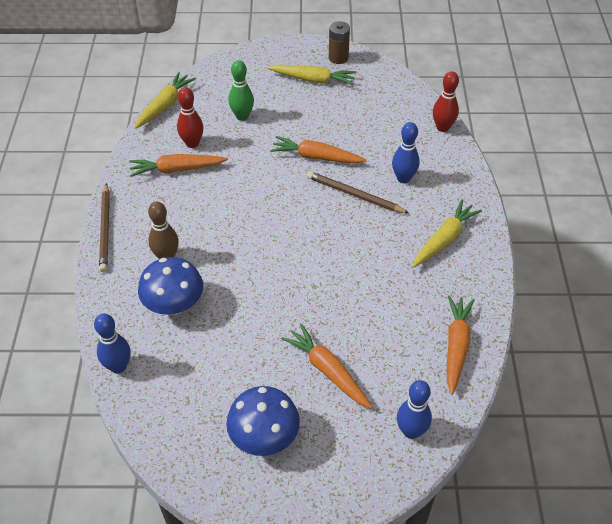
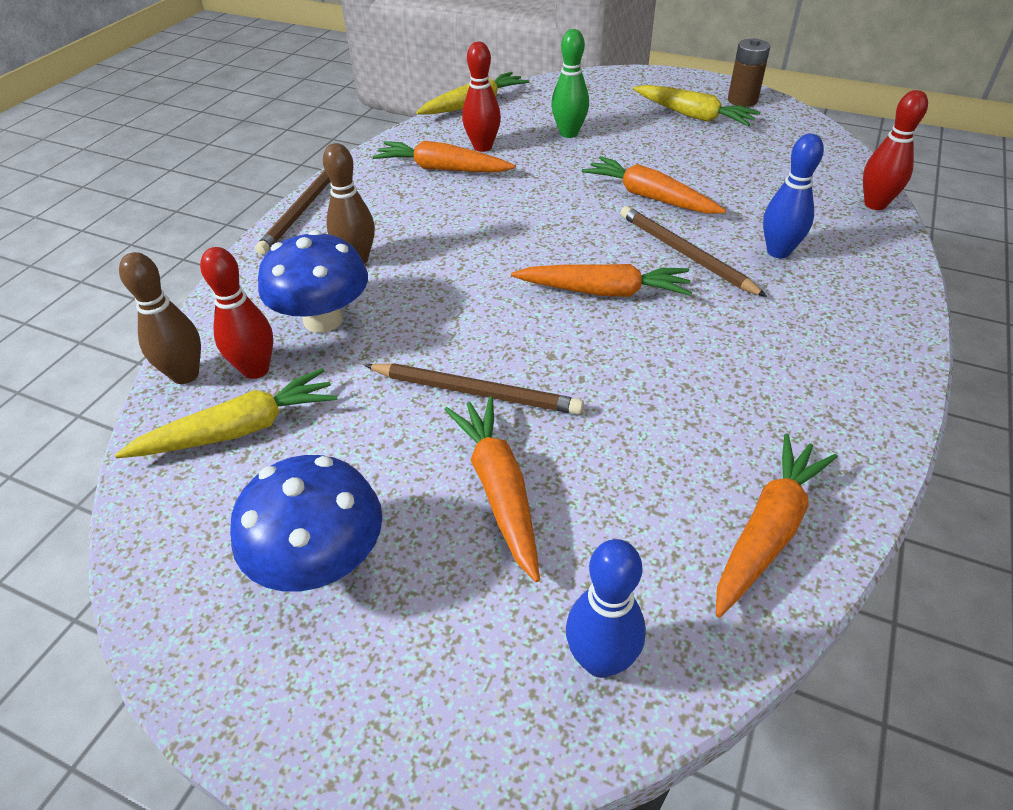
camera: 25 degrees right, 5 degrees down
blue bowling pin [94,314,131,374] -> brown bowling pin [119,252,201,384]
yellow carrot [412,199,482,268] -> yellow carrot moved to [115,368,337,458]
none -> red bowling pin [200,247,273,379]
none -> brown pencil [364,363,584,414]
none -> orange carrot [511,264,692,297]

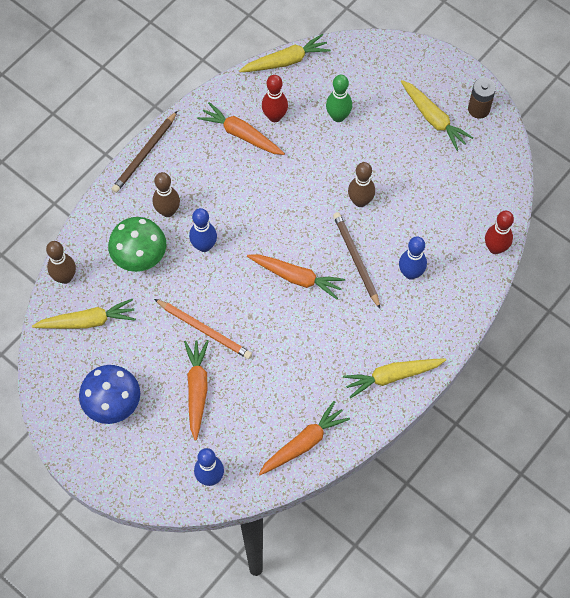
camera: 15 degrees right, 20 degrees up
red bowling pin [200,247,273,379] -> none
blue mushroom [258,230,368,333] -> green mushroom [108,217,166,272]
brown pencil [364,363,584,414] -> orange pencil [154,299,252,359]
orange carrot [582,156,726,214] -> brown bowling pin [348,162,375,207]
none -> blue bowling pin [189,208,217,252]
none -> yellow carrot [343,358,446,398]

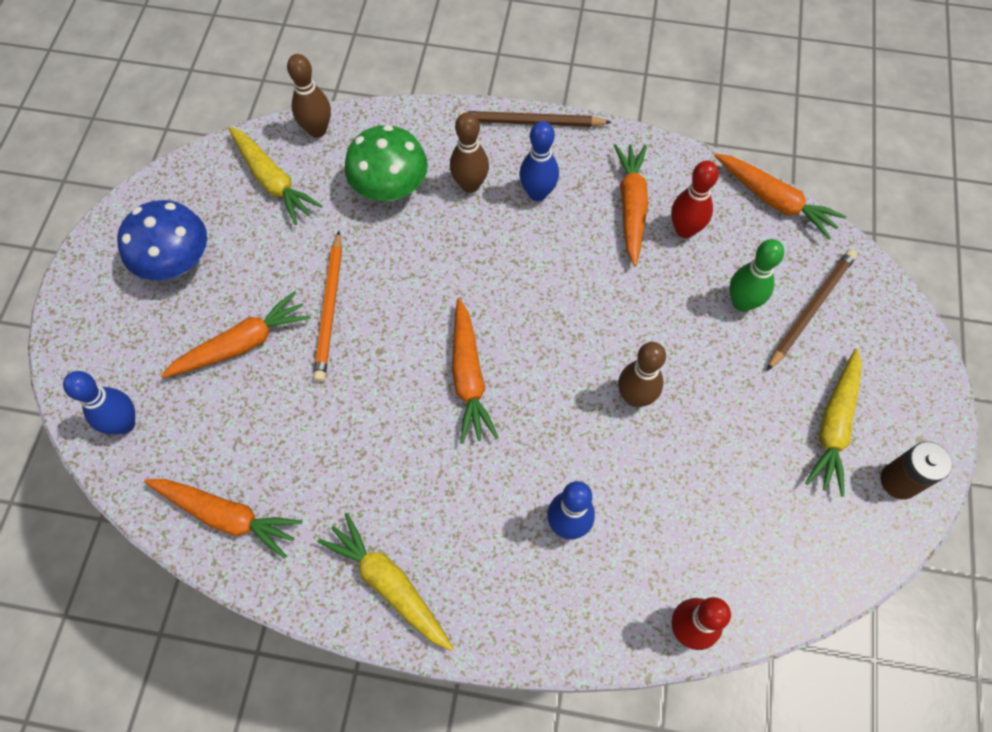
camera: 60 degrees right, 0 degrees up
blue bowling pin [189,208,217,252] -> blue bowling pin moved to [519,121,559,201]
yellow carrot [239,34,331,72] -> orange carrot [714,153,846,239]
brown pencil [333,212,380,309] -> brown pencil moved to [767,249,857,371]

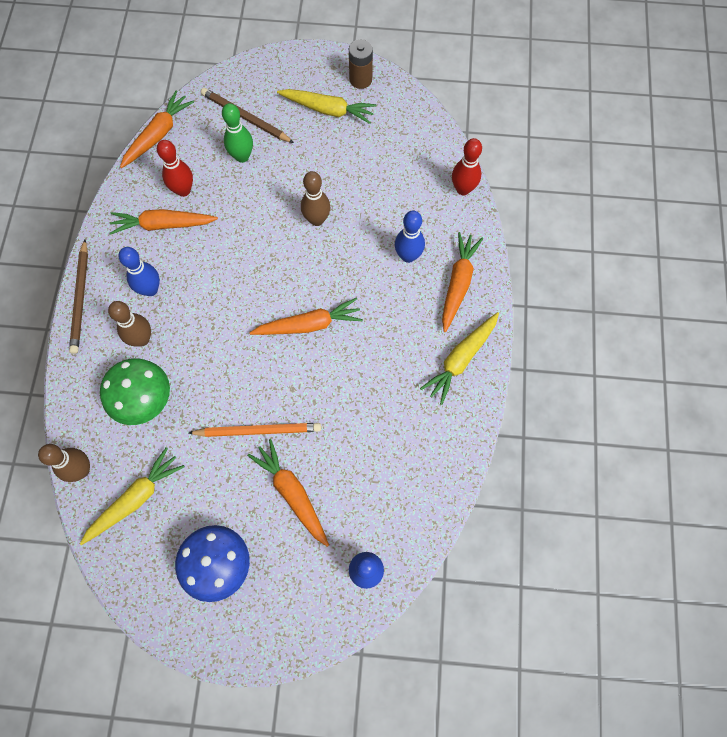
camera: 95 degrees left, 5 degrees up
orange carrot [144,479,302,558] -> orange carrot moved to [442,232,483,332]

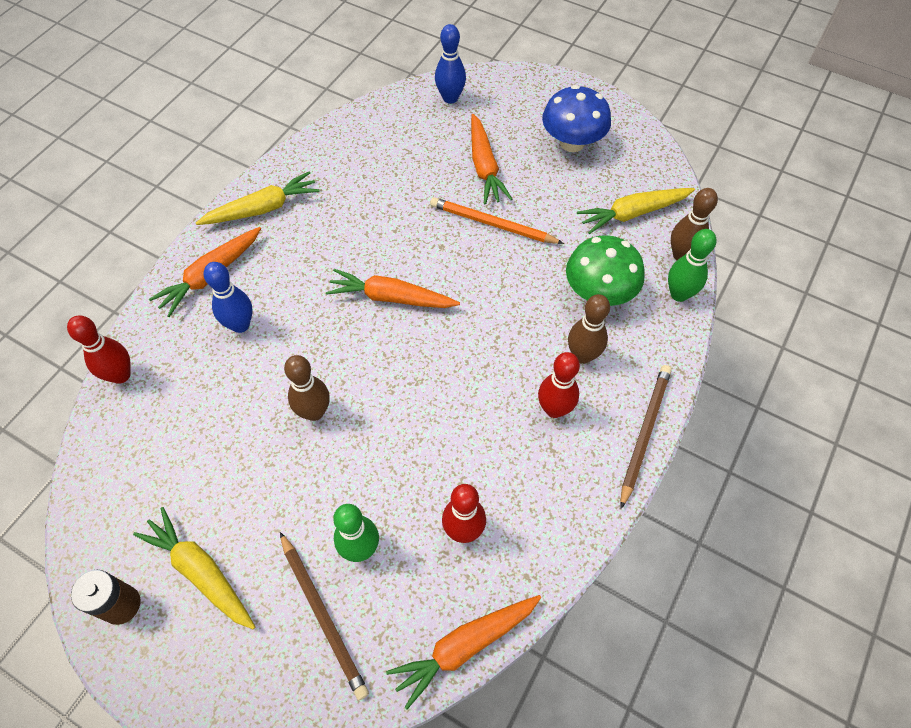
camera: 155 degrees left, 10 degrees down
orange carrot [110,209,218,235] -> none
blue bowling pin [119,247,160,296] -> red bowling pin [538,352,580,418]
none -> green bowling pin [668,229,716,302]

